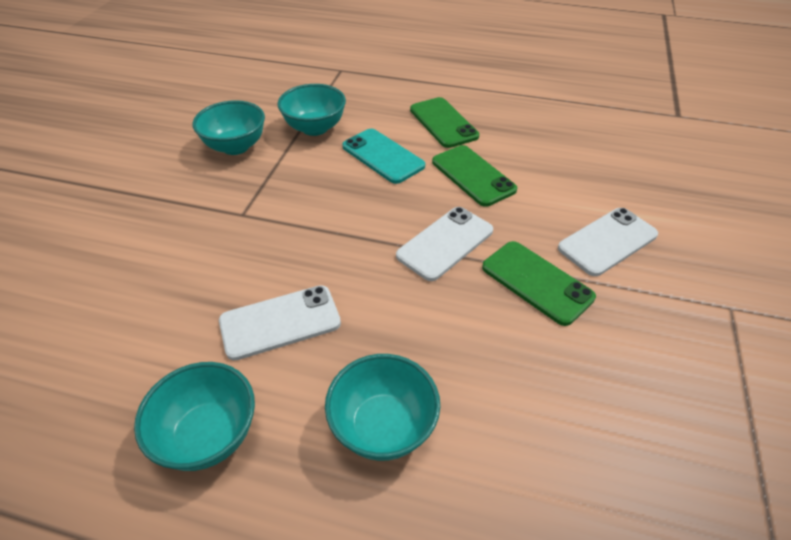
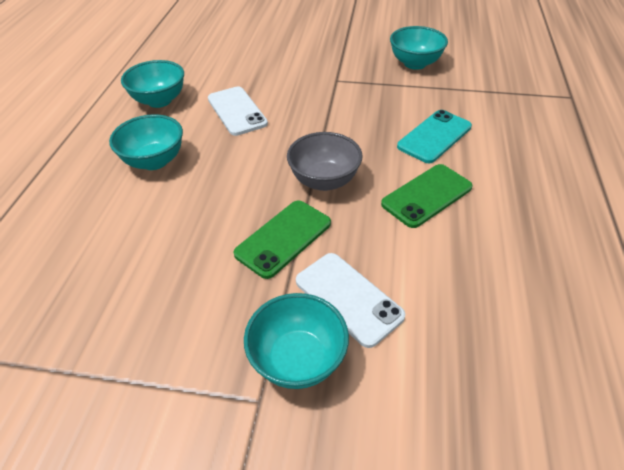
camera: 85 degrees right, 0 degrees up
turquoise bowl [277,84,346,136] -> turquoise bowl moved to [244,293,349,389]
white phone [396,207,493,281] -> grey bowl [287,132,363,191]
green phone [410,97,479,148] -> none

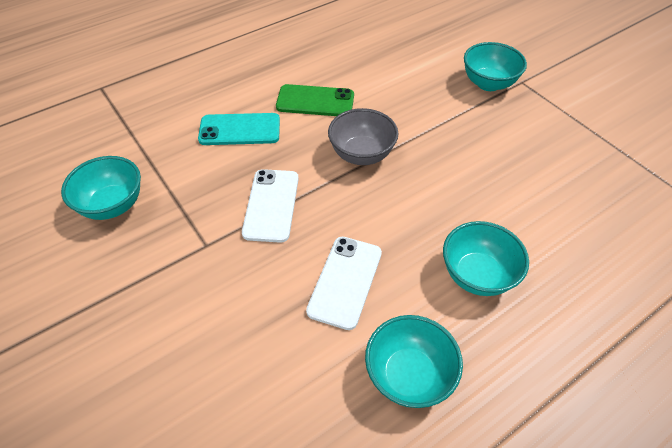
camera: 135 degrees left, 5 degrees up
green phone [234,201,331,279] -> none
white phone [296,253,405,348] -> white phone moved to [242,169,299,243]

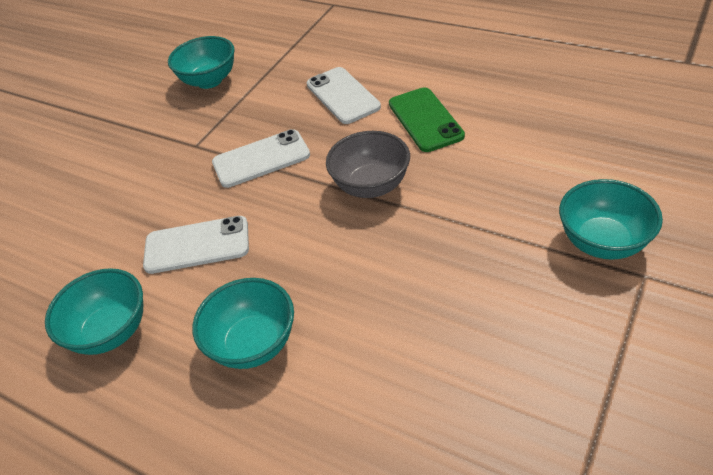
camera: 70 degrees right, 5 degrees down
turquoise phone [198,113,280,145] -> white phone [307,67,381,124]

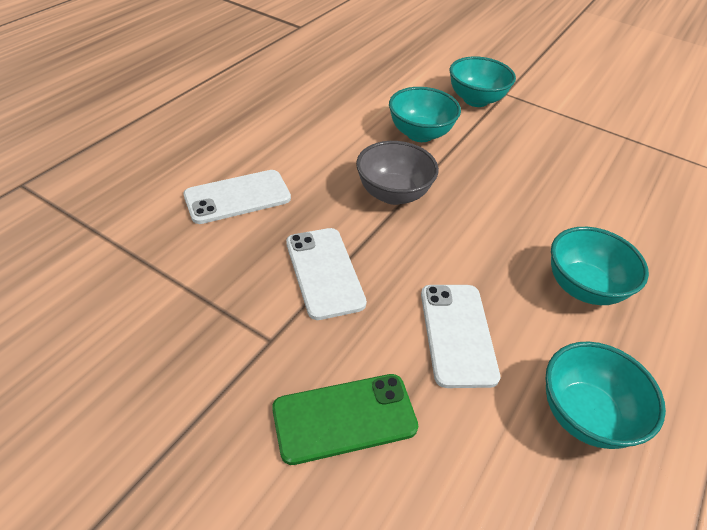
camera: 95 degrees left, 0 degrees up
turquoise bowl [168,36,235,89] -> turquoise bowl moved to [389,87,461,142]
green phone [389,87,465,152] -> green phone moved to [272,374,418,465]

